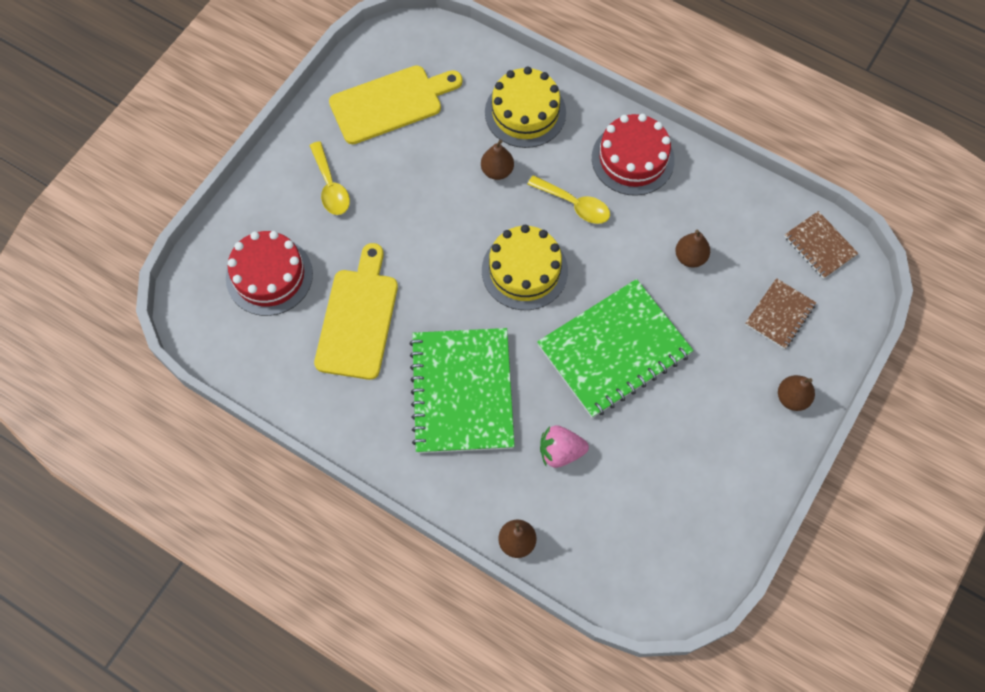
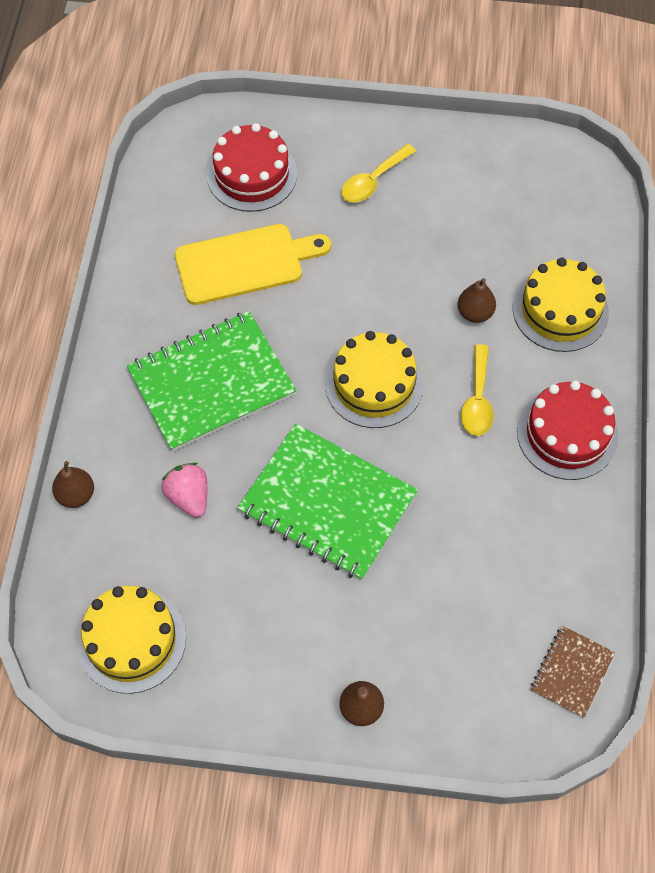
camera: 65 degrees right, 5 degrees down
yellow cutting board [329,65,463,144] -> none
brown pear [675,230,710,268] -> none
brown notebook [745,278,816,349] -> none
none -> yellow cake [77,586,186,694]

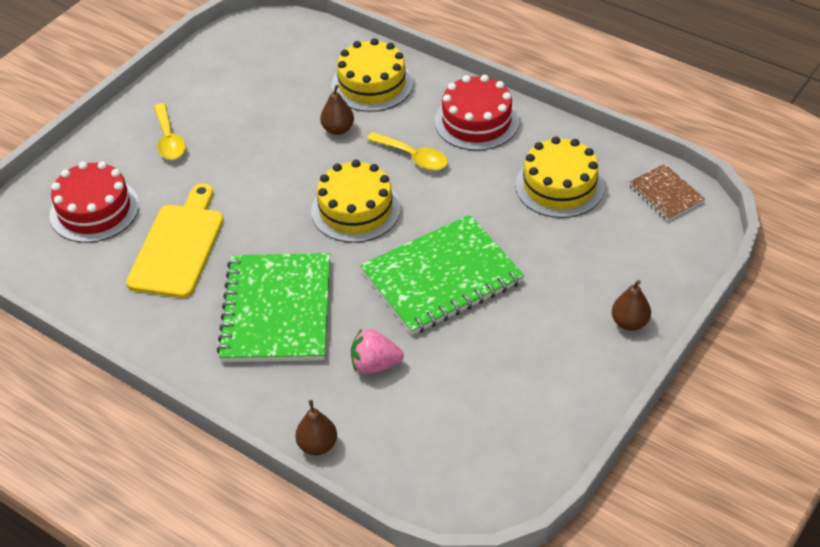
camera: 60 degrees left, 15 degrees down
yellow cake [77,586,186,694] -> yellow cake moved to [515,136,604,218]

